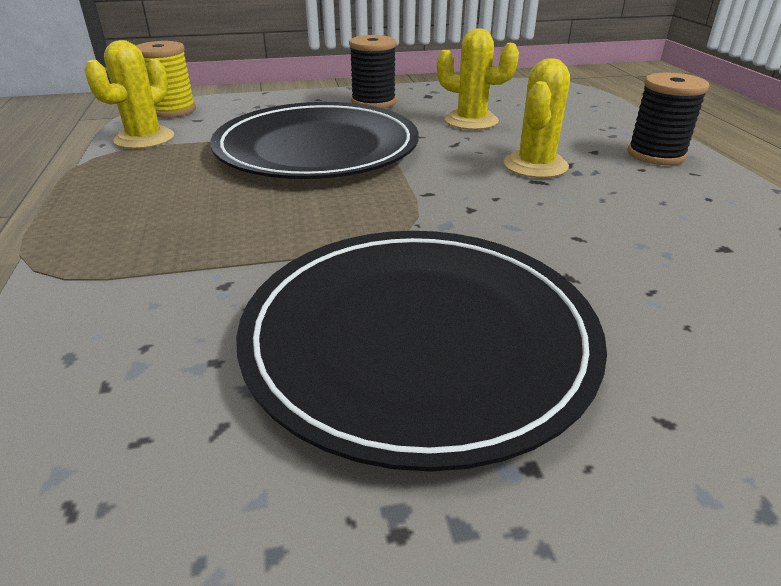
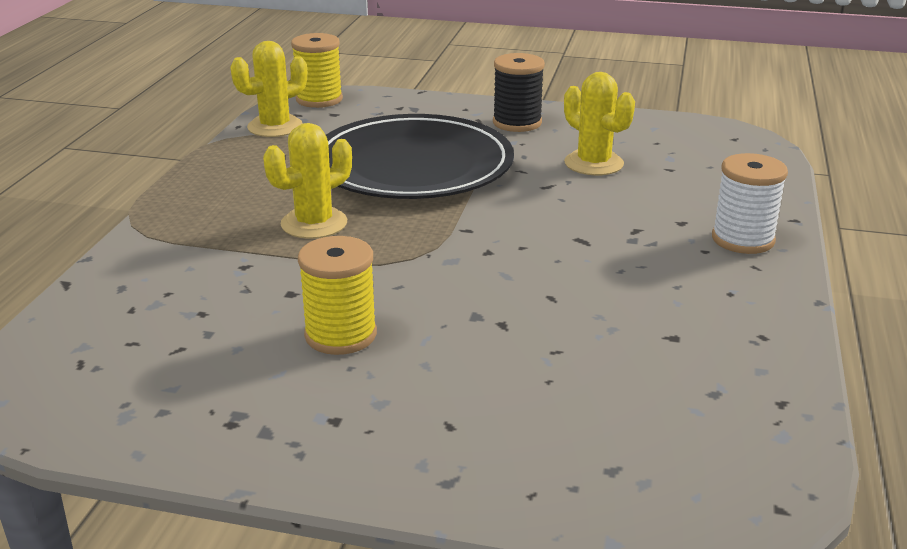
camera: 25 degrees right, 5 degrees down
black plate [236,231,607,472] -> yellow spool [298,236,377,355]
yellow cactus [504,58,570,178] -> yellow cactus moved to [263,123,352,239]
black spool [628,73,709,165] -> white spool [712,153,788,254]

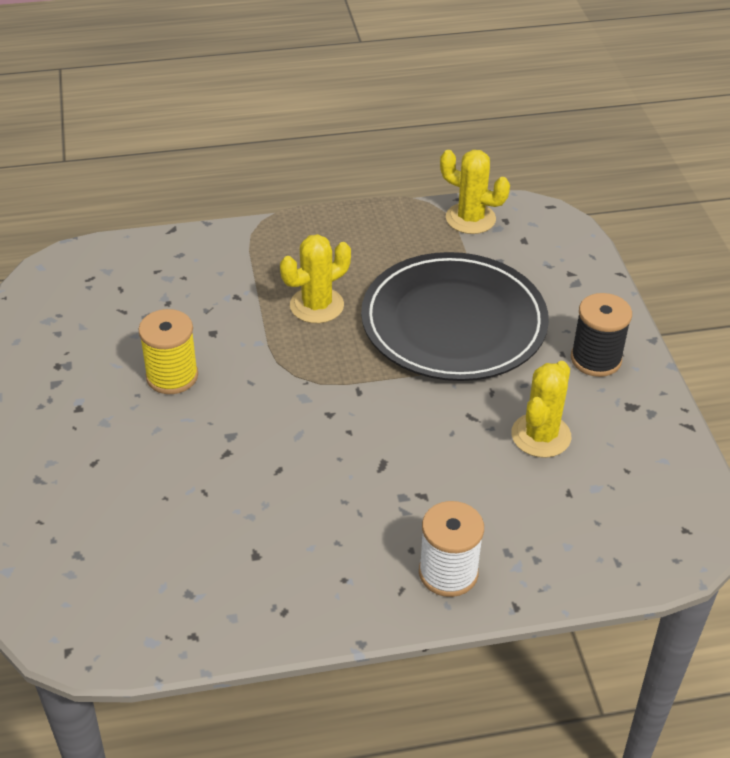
camera: 65 degrees right, 15 degrees up
yellow cactus [263,123,352,239] -> yellow cactus turned 60 degrees counterclockwise [280,234,351,323]
yellow spool [291,33,343,108] -> none

